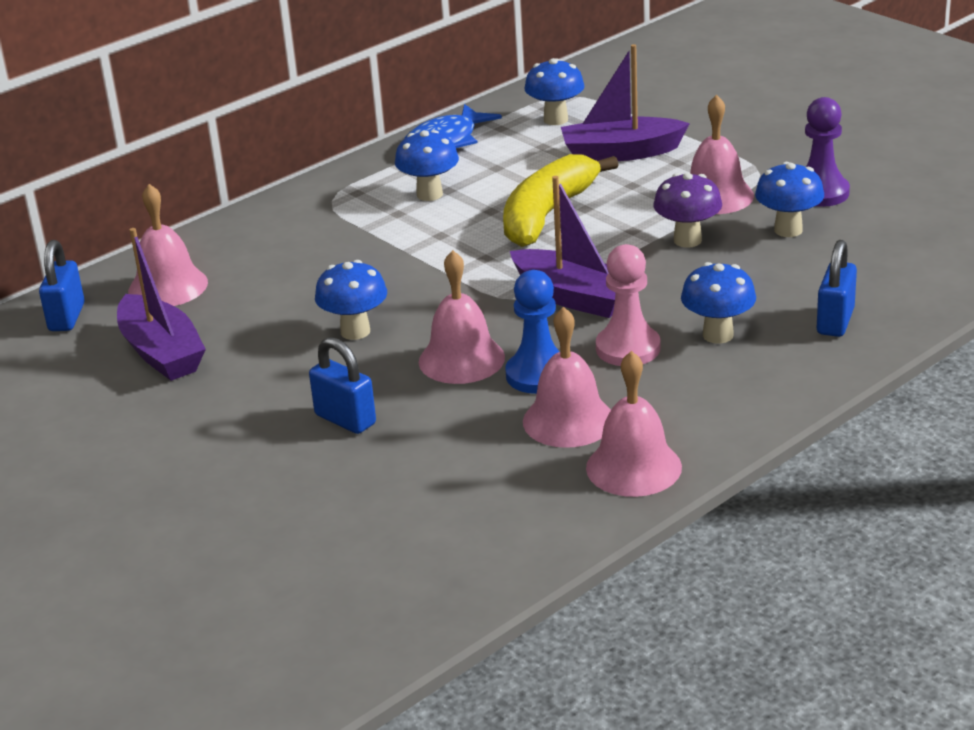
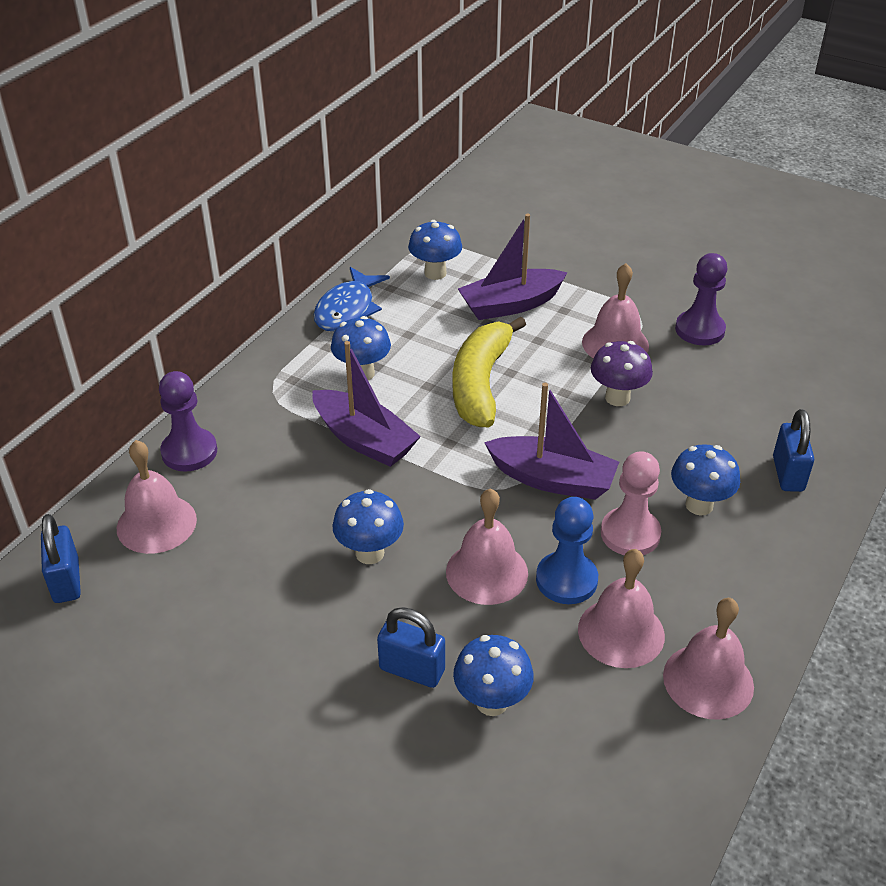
camera: 20 degrees left, 10 degrees up
purple boat [117,228,206,381] -> purple boat moved to [312,341,421,467]
blue mushroom [755,162,824,237] -> blue mushroom moved to [453,635,534,716]
none -> purple pawn [159,371,217,471]

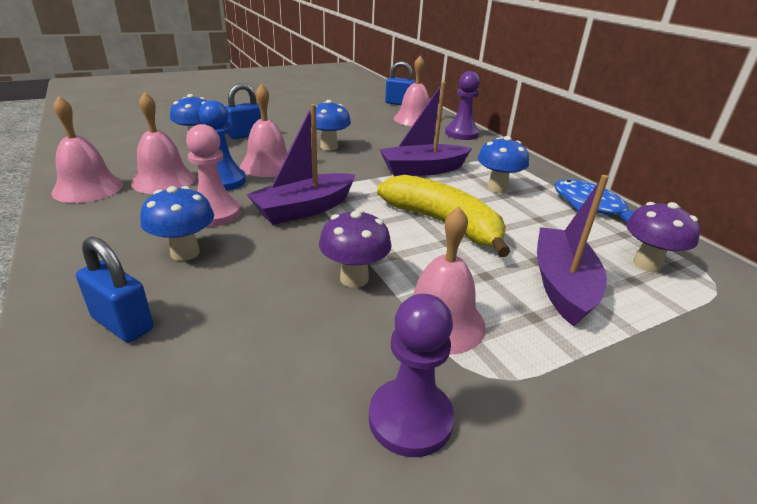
camera: 120 degrees right, 10 degrees down
blue mushroom [408,220,462,280] -> purple mushroom [626,202,700,272]

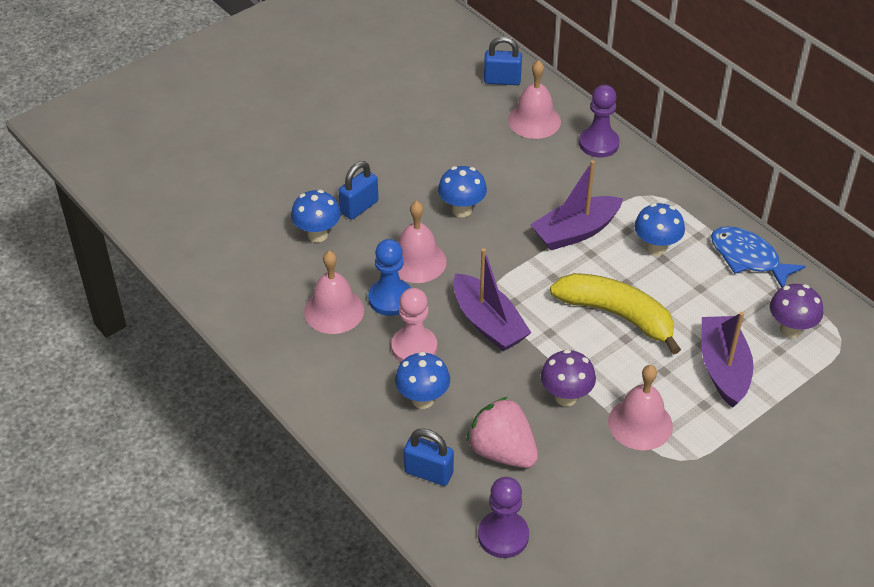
camera: 10 degrees left, 15 degrees up
pink bell [51,96,123,203] -> none
purple boat [247,104,355,225] -> purple boat turned 75 degrees counterclockwise [453,248,531,351]
purple pawn [369,294,454,457] -> purple pawn moved to [478,477,529,558]
none -> pink strawberry [466,397,538,468]

